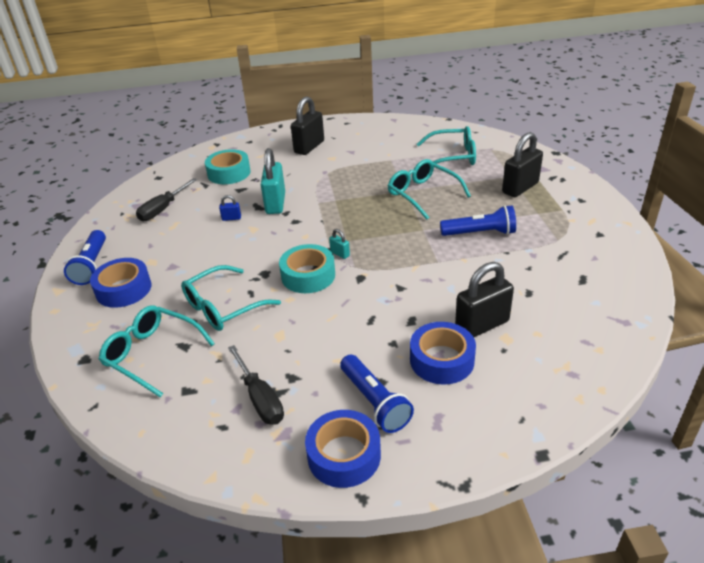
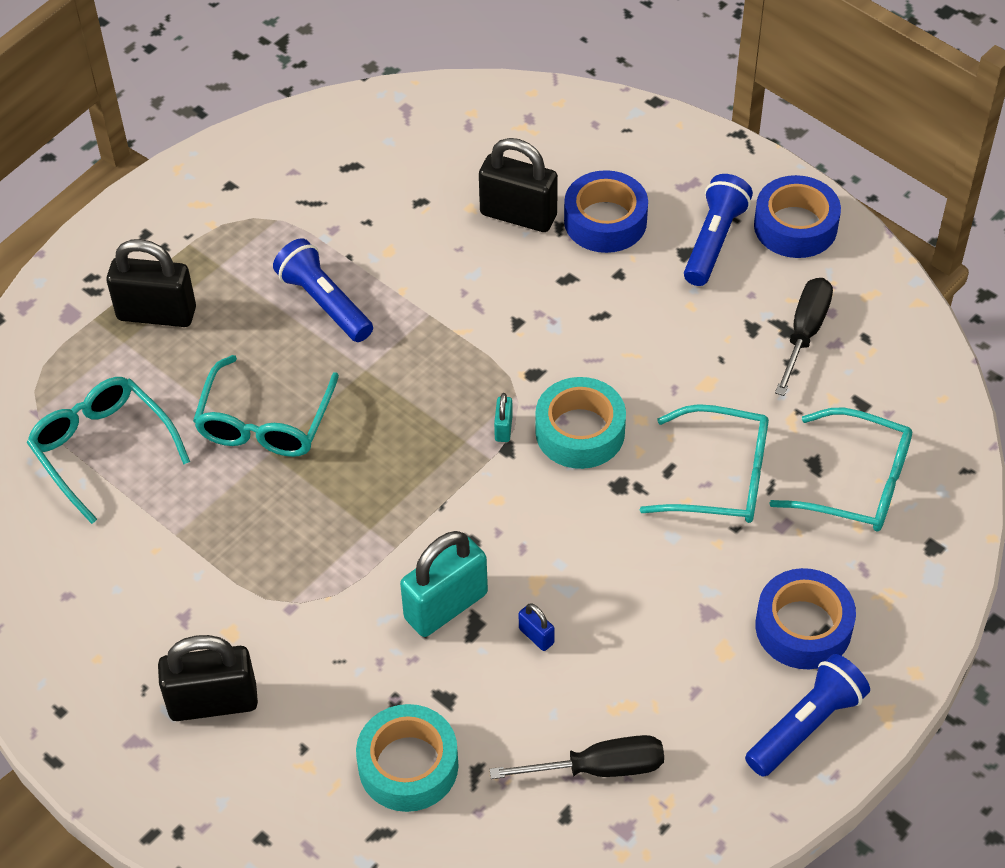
camera: 130 degrees left, 15 degrees up
turquoise glasses [99,305,215,397] -> turquoise glasses turned 60 degrees counterclockwise [770,408,912,531]

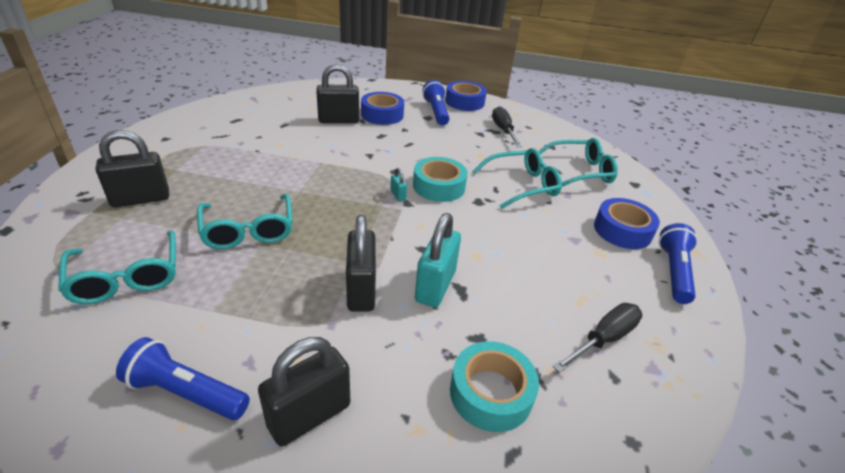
camera: 35 degrees left, 15 degrees down
turquoise glasses [27,377,190,524] -> turquoise glasses turned 135 degrees counterclockwise [58,231,176,304]
blue flashlight [273,238,373,342] -> blue flashlight moved to [116,337,250,420]
blue padlock [519,603,555,651] -> none
none -> black padlock [346,215,376,312]

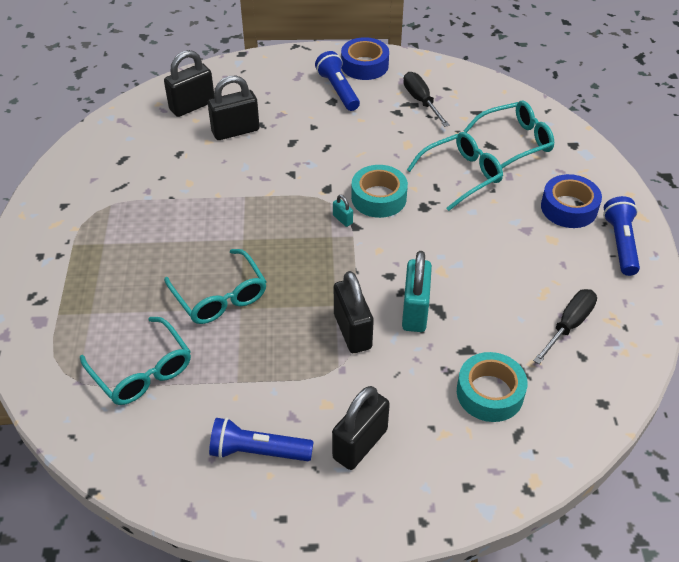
camera: 10 degrees left, 10 degrees up
black padlock [96,130,169,207] -> black padlock moved to [164,50,214,117]
blue tape [361,92,404,125] -> none

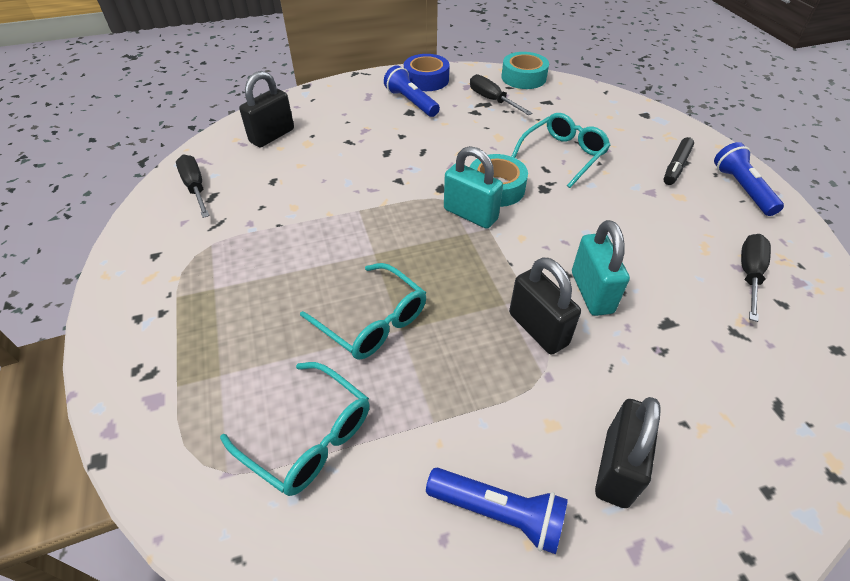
camera: 15 degrees left, 0 degrees up
black padlock [208,75,260,140] -> none
blue flashlight [209,418,314,461] -> blue flashlight turned 150 degrees counterclockwise [426,468,568,554]
turquoise padlock [333,195,353,227] -> turquoise padlock [444,146,503,229], size x2.25
turquoise tape [457,352,528,422] -> turquoise tape moved to [501,52,549,89]
turquoise glasses [463,101,554,169] -> none
blue tape [541,174,602,228] -> black marker [664,137,694,185]
none -> black screwdriver [176,155,210,218]

